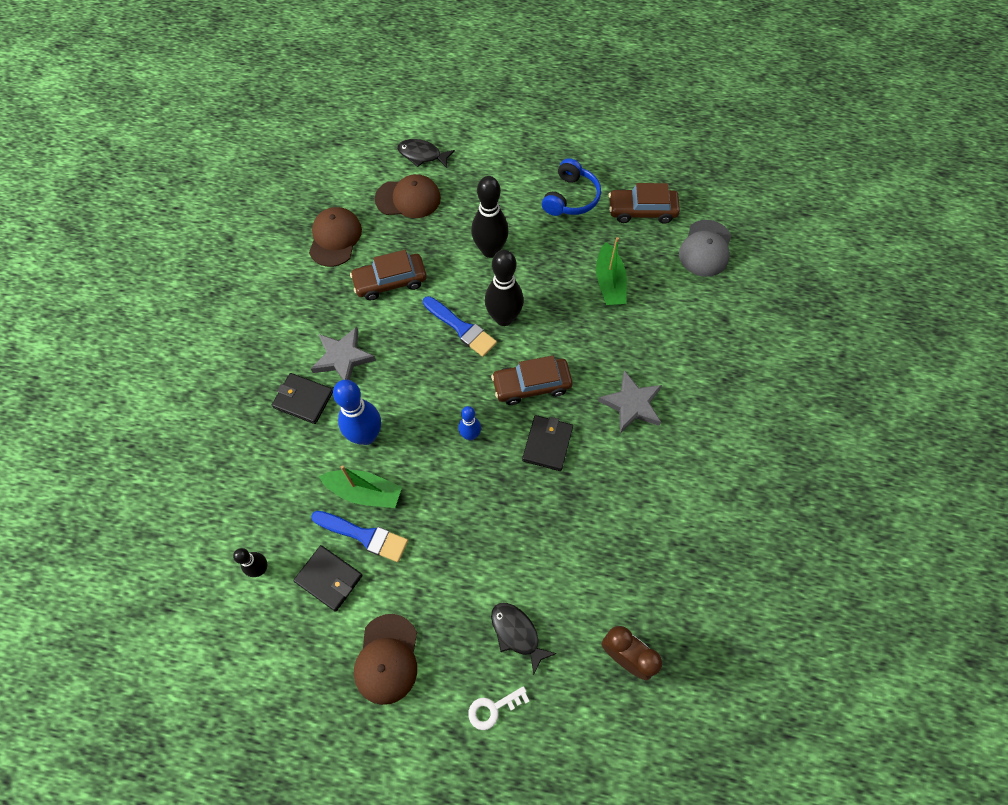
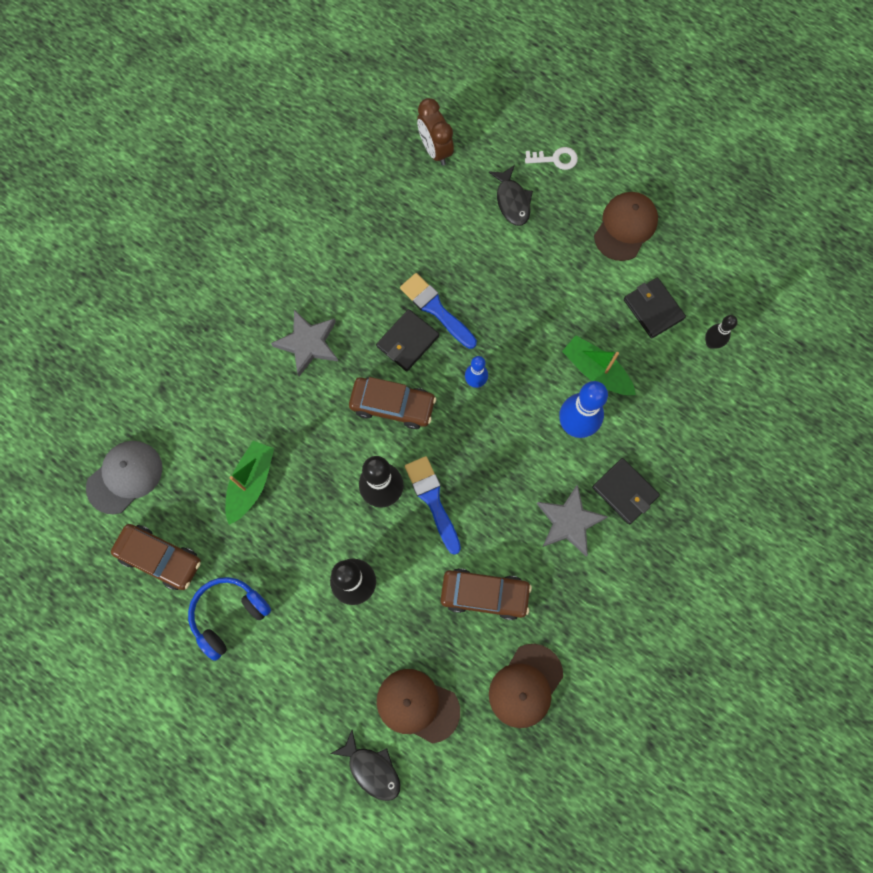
camera: 155 degrees left, 10 degrees up
blue brush [311,511,408,562] -> blue brush moved to [400,273,477,349]

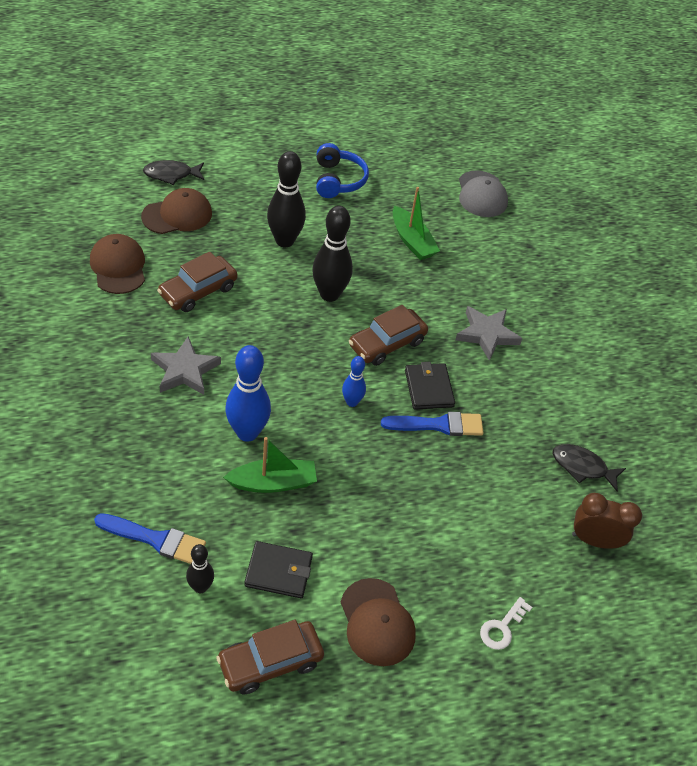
camera: 125 degrees right, 25 degrees down
brown car [111,524,201,590] -> brown car moved to [216,620,324,695]
blue brush [405,456,461,555] -> blue brush moved to [94,513,206,564]
black fish [489,165,533,226] -> black fish moved to [552,444,626,491]
black wallet [592,458,660,524] -> none

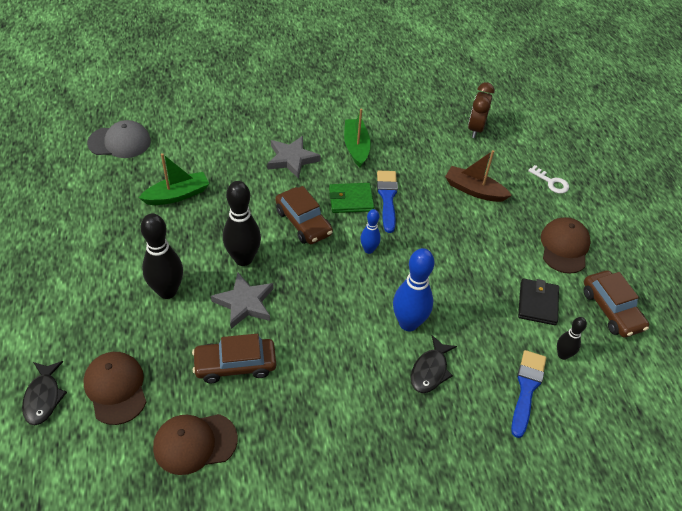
camera: 85 degrees left, 0 degrees up
grey star [151,336,221,395] -> grey star moved to [211,273,274,329]
brown car [157,252,237,312] -> brown car turned 120 degrees clockwise [192,334,276,383]
green boat [223,437,317,493] -> green boat moved to [344,109,371,167]
blue headphones [316,143,369,198] -> none
brown cap [341,578,416,666] -> brown cap turned 60 degrees counterclockwise [541,217,591,274]
black wallet [405,362,455,409] -> green wallet [329,183,374,213]
black fish [552,444,626,491] -> black fish moved to [411,335,457,393]
none -> brown boat [445,150,512,202]

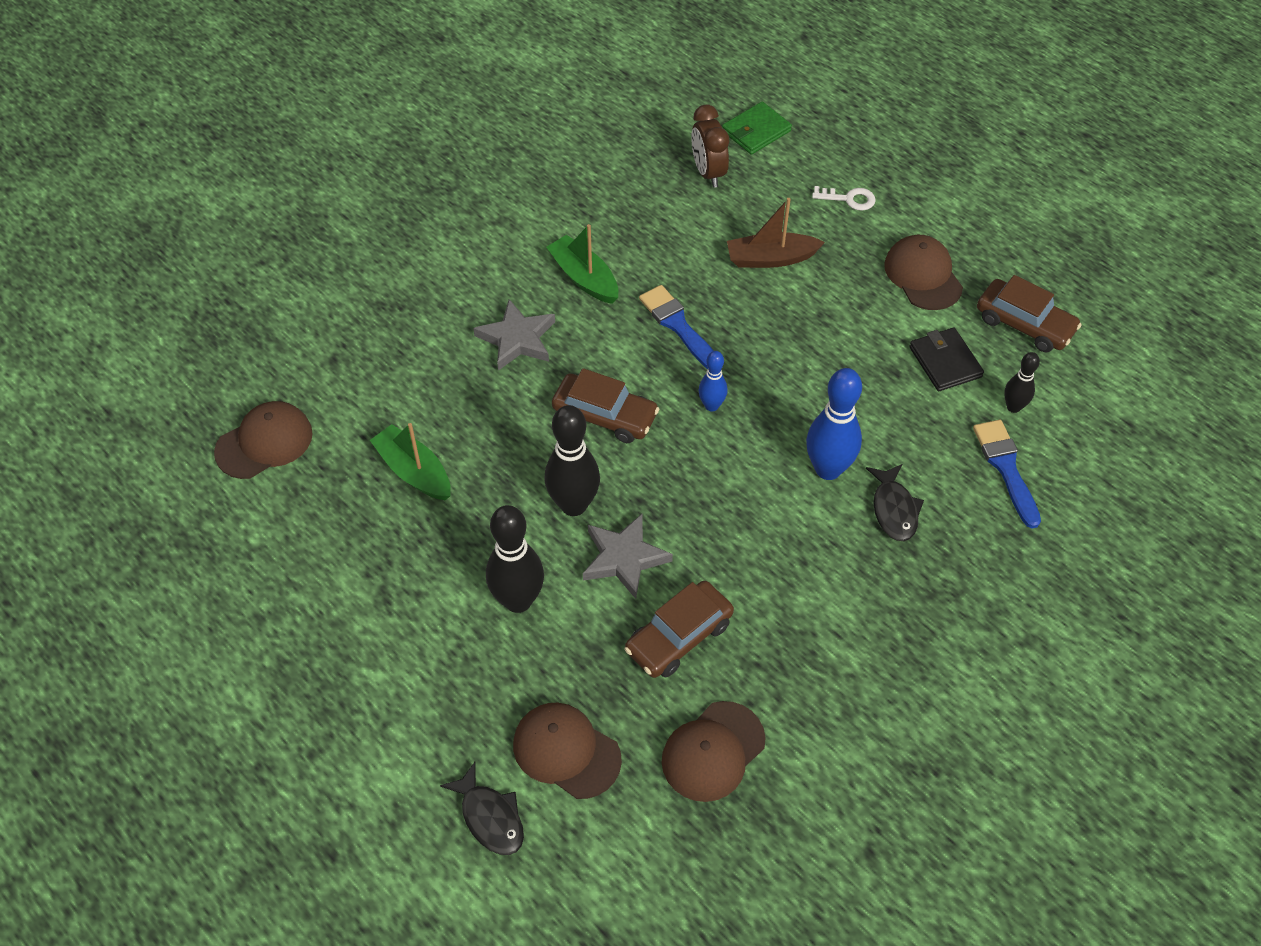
camera: 30 degrees left, 5 degrees up
grey cap [87,120,151,158] -> brown cap [214,401,313,479]
green boat [139,153,209,205] -> green boat turned 75 degrees counterclockwise [370,423,451,500]
green wallet [329,183,374,213] -> green wallet moved to [722,102,792,155]

